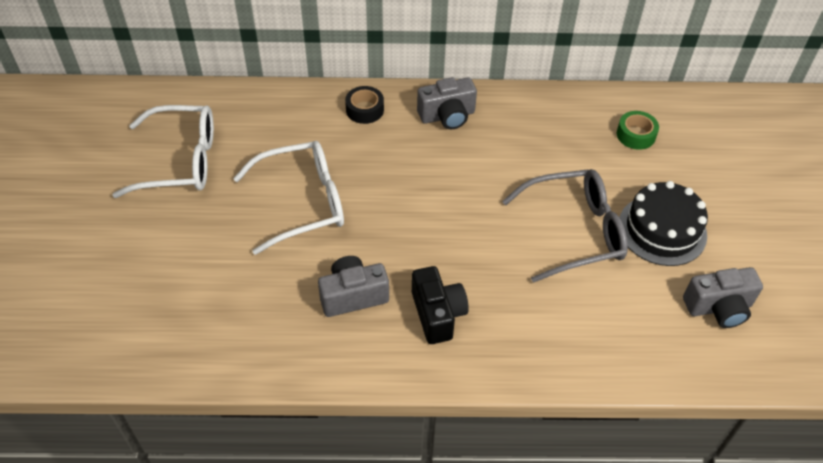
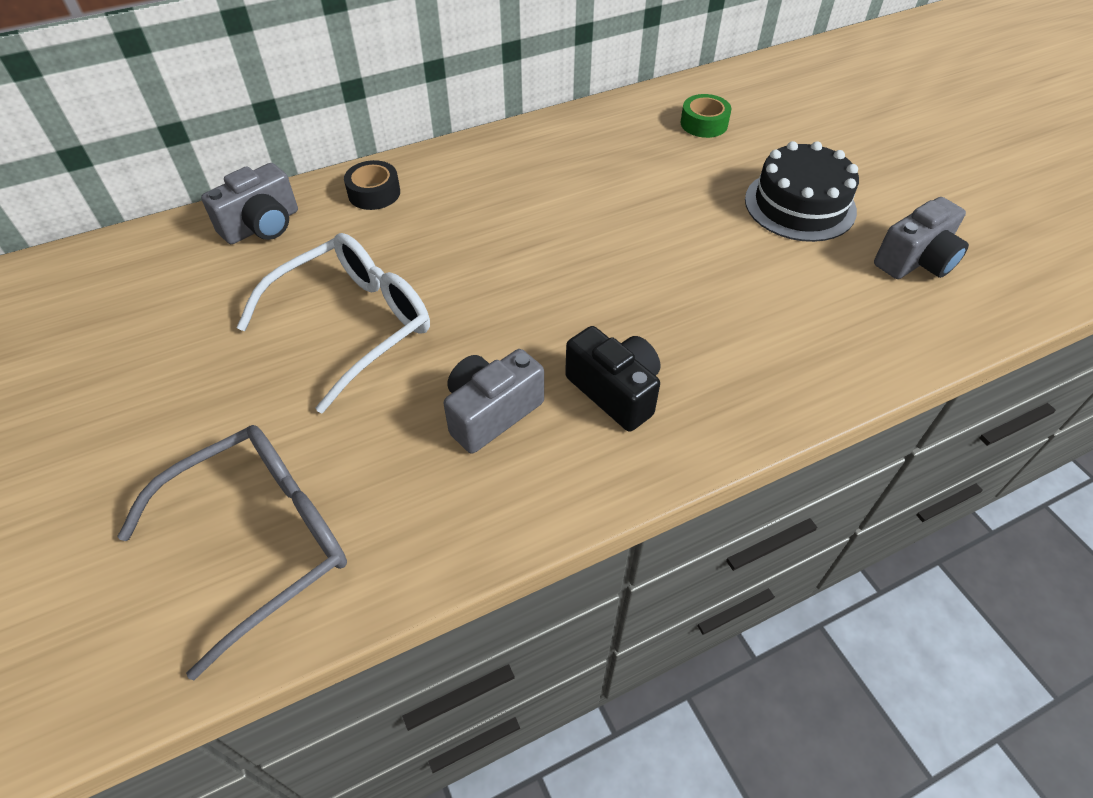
camera: 25 degrees left, 0 degrees up
white glasses [112,105,214,198] -> none
grey camera [417,77,477,129] -> grey camera moved to [201,163,298,244]
grey glasses [502,169,628,283] -> grey glasses moved to [117,425,347,680]

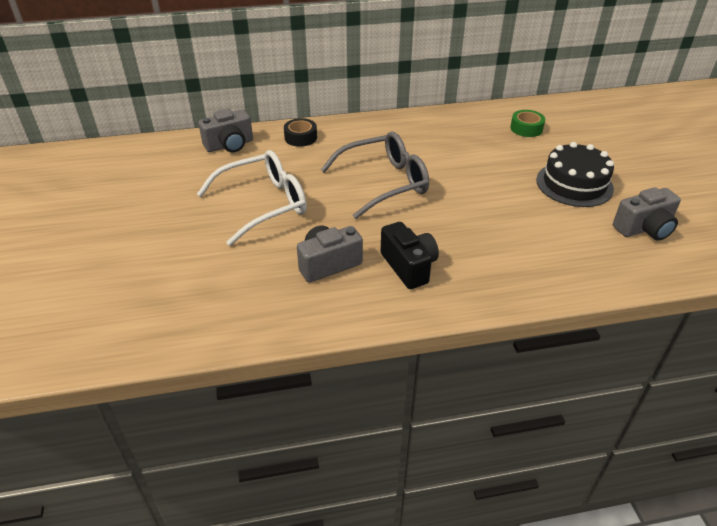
camera: 15 degrees right, 10 degrees down
grey glasses [117,425,347,680] -> grey glasses moved to [321,131,429,219]

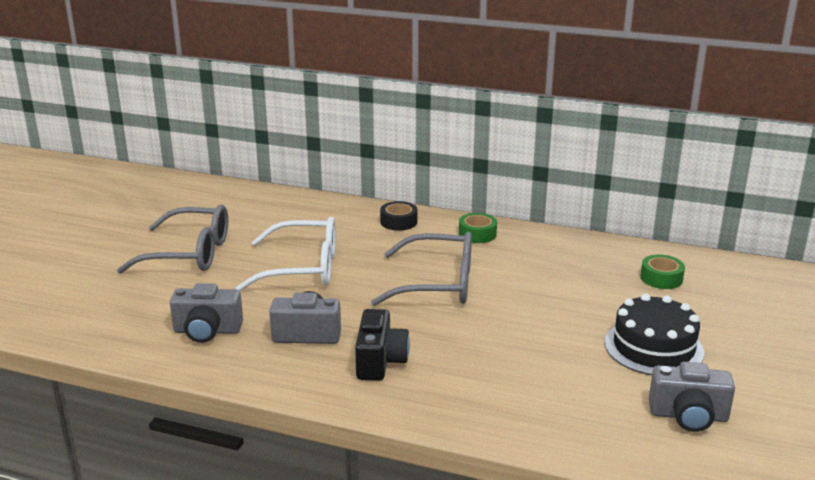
camera: 30 degrees right, 15 degrees down
grey camera [198,109,253,152] -> grey camera moved to [170,283,243,343]
none -> grey glasses [117,205,228,274]
none -> green tape [459,213,497,243]

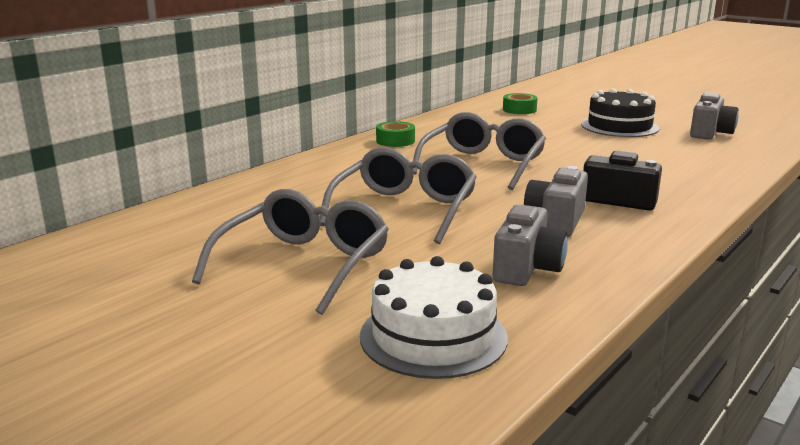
camera: 70 degrees left, 5 degrees down
white glasses [236,217,336,291] -> grey glasses [320,147,477,244]
black tape [380,201,417,231] -> none
none -> white cake [360,256,508,379]

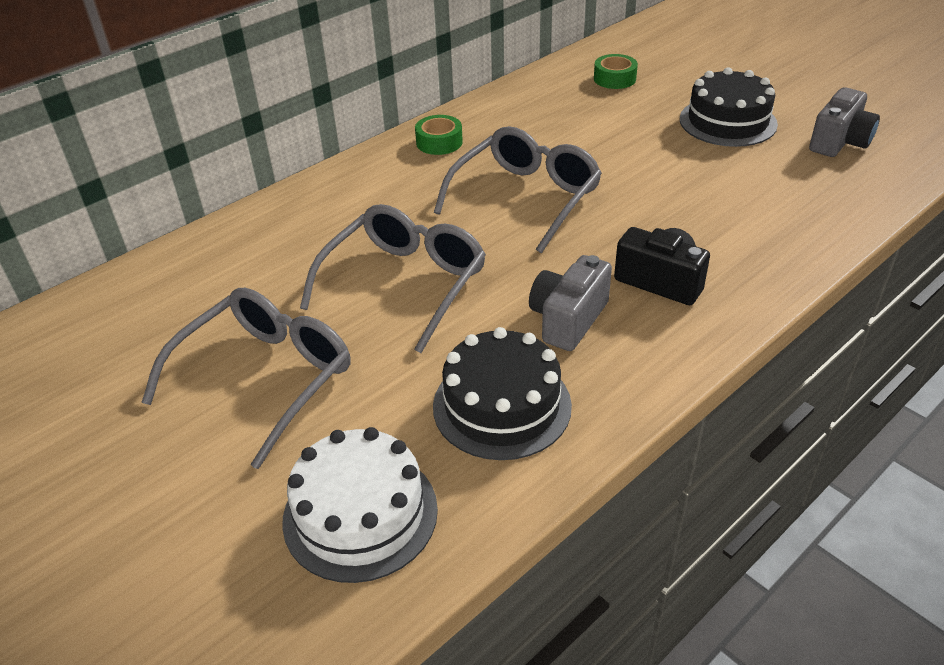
camera: 10 degrees right, 20 degrees up
grey camera [493,205,568,286] -> black cake [433,327,572,460]

